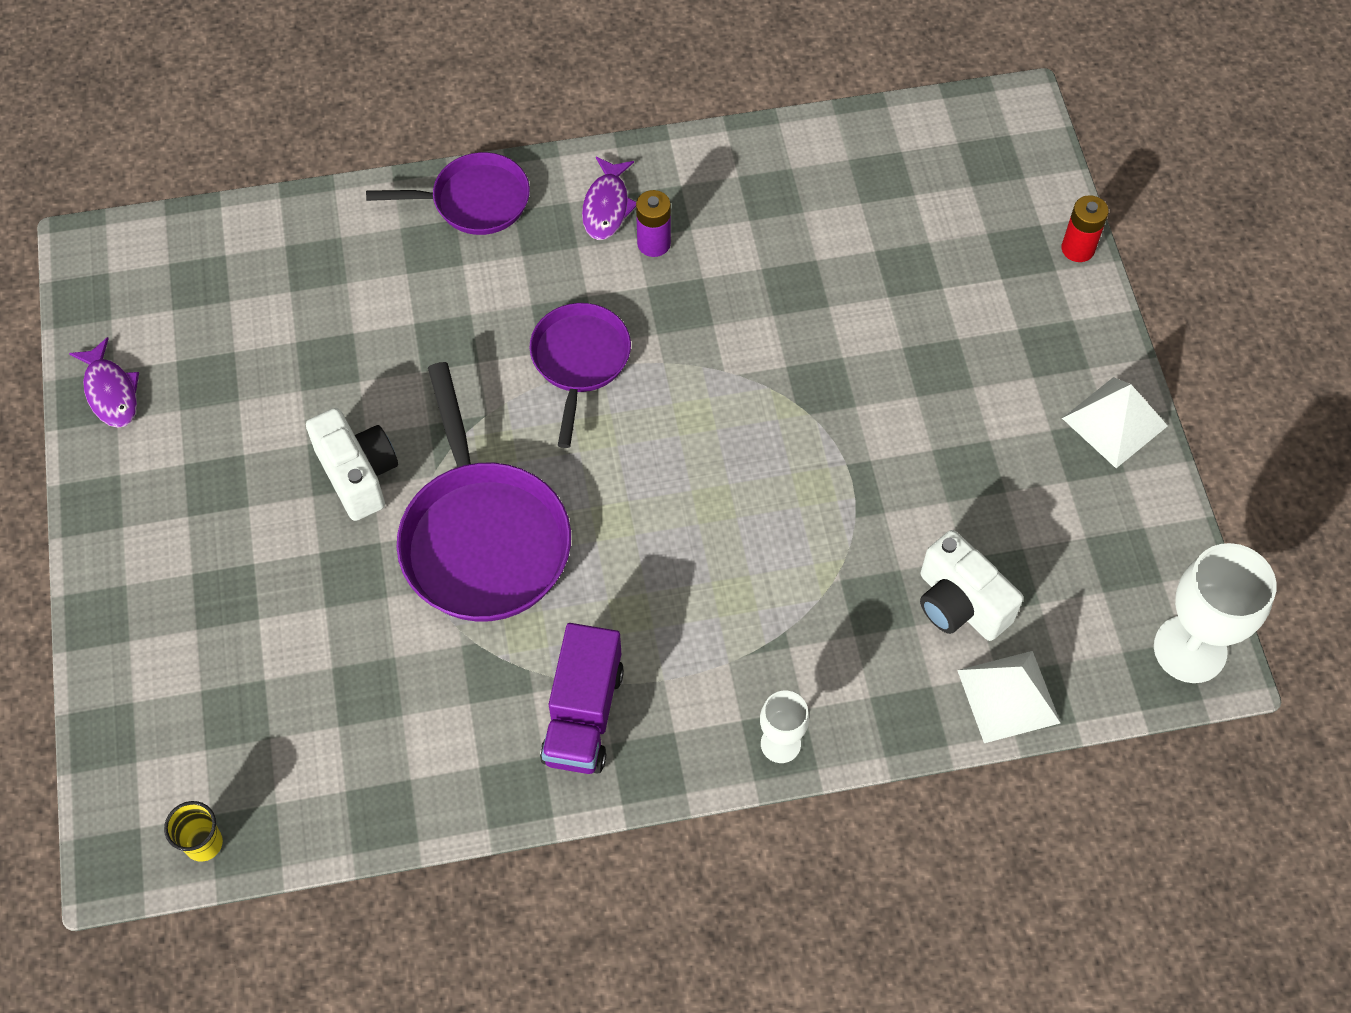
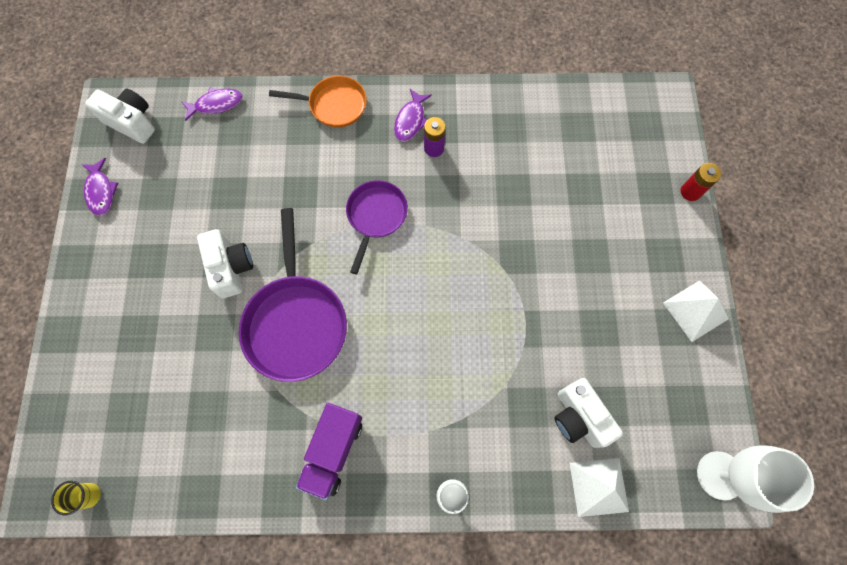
camera: 10 degrees right, 10 degrees up
purple pan [366,152,530,235] -> orange pan [269,76,367,128]
none -> white camera [85,88,155,144]
none -> purple fish [181,87,243,121]

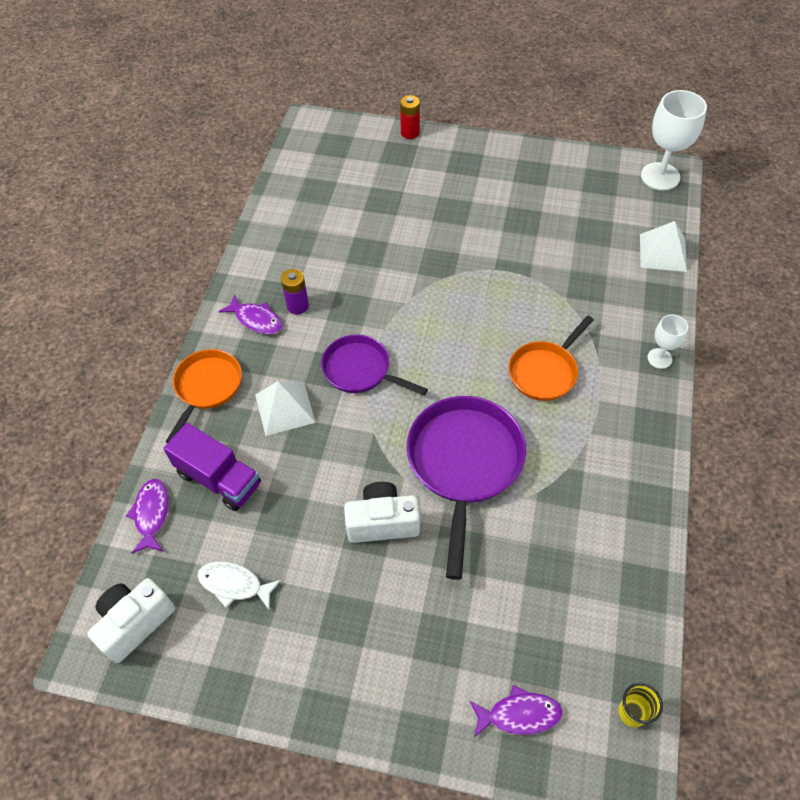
camera: 75 degrees left, 15 degrees down
purple fish [81,158,118,216] -> purple fish moved to [470,685,563,738]
purple pan [239,208,347,382] -> purple pan turned 90 degrees counterclockwise [407,396,526,580]
purple truck [296,403,362,500] -> purple truck moved to [163,423,261,511]
white camera [554,378,623,448] -> none
white pyramid [663,280,729,342] -> white pyramid moved to [255,381,316,436]
none -> white fish [197,562,281,609]
none -> orange pan [509,316,594,401]

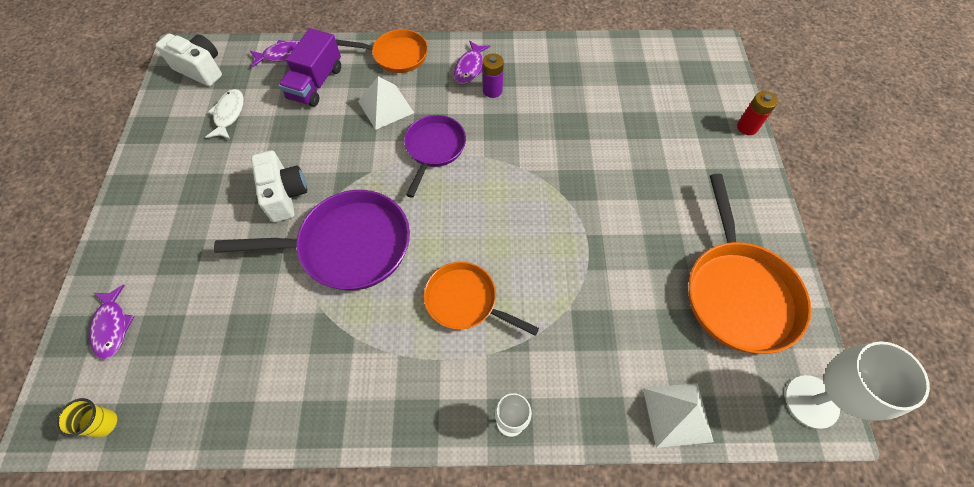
camera: 75 degrees right, 5 degrees up
none -> orange pan [689,174,811,354]

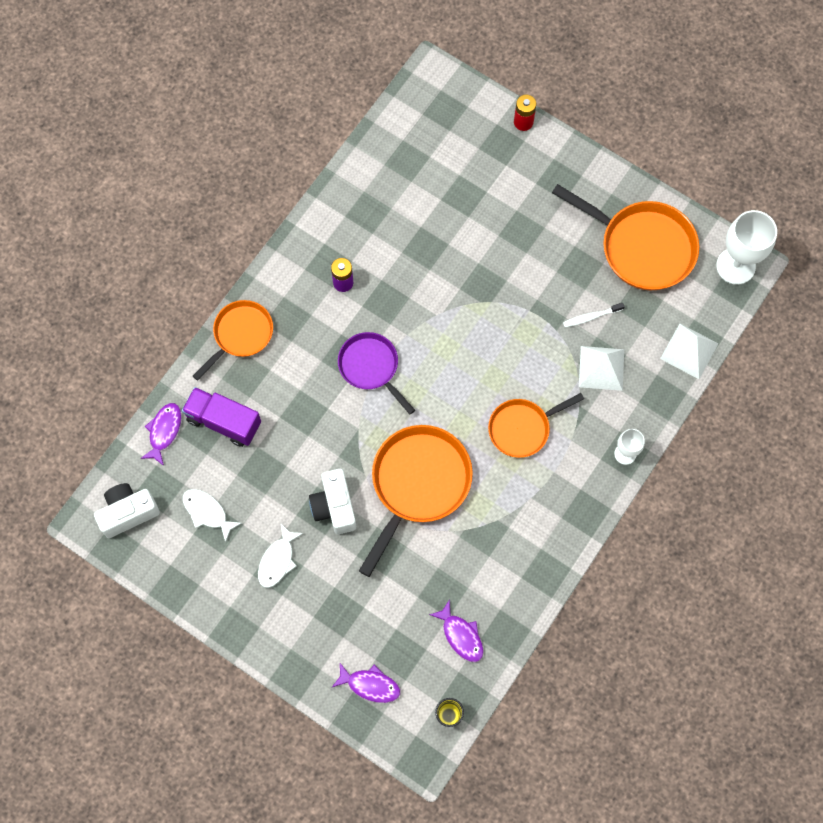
camera: 55 degrees left, 10 degrees up
purple pan [214,190,410,290] -> orange pan [359,425,473,577]
white camera [251,151,307,223] -> white camera turned 120 degrees counterclockwise [309,469,356,534]
purple truck [279,28,341,107] -> purple truck turned 150 degrees clockwise [182,387,261,447]
white pyramid [358,76,414,130] -> white pyramid moved to [579,346,624,391]
purple fish [454,41,490,84] -> purple fish moved to [429,599,484,662]
none -> white fish [258,524,303,588]
none -> white toothbrush [563,303,625,327]

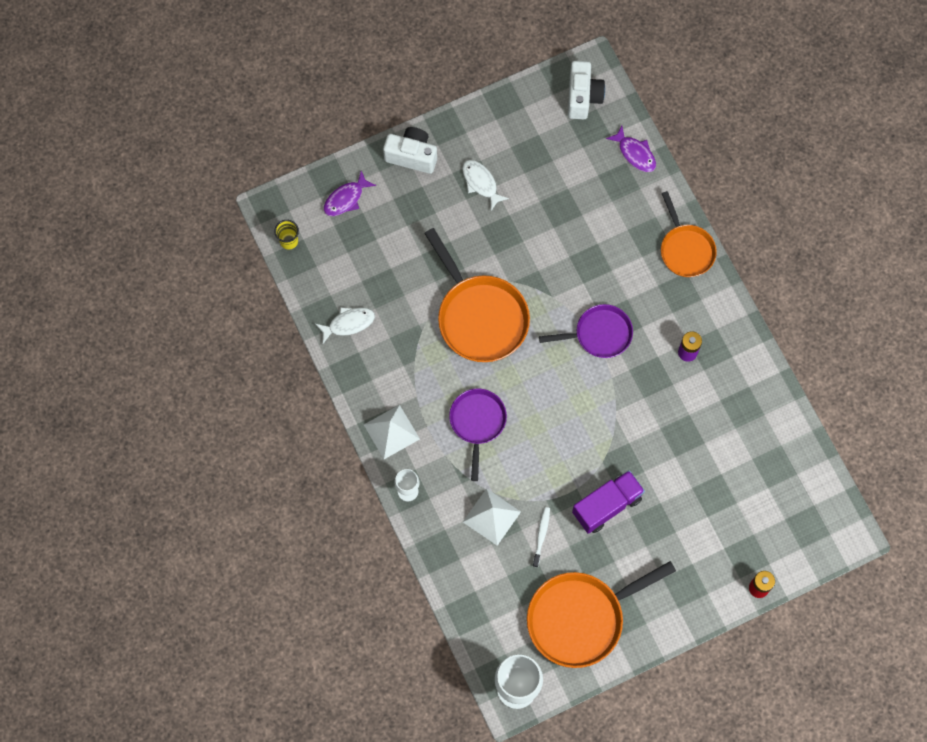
camera: 120 degrees right, 0 degrees up
purple truck [182,387,261,447] -> purple truck moved to [572,470,645,534]
white fish [182,489,242,542] -> white fish moved to [316,307,375,344]
white camera [309,469,356,534] -> white camera moved to [383,127,437,174]
purple fish [429,599,484,662] -> none
orange pan [488,393,584,458] -> purple pan [449,389,507,481]
white pyramid [660,324,718,379] -> white pyramid moved to [364,405,420,459]

